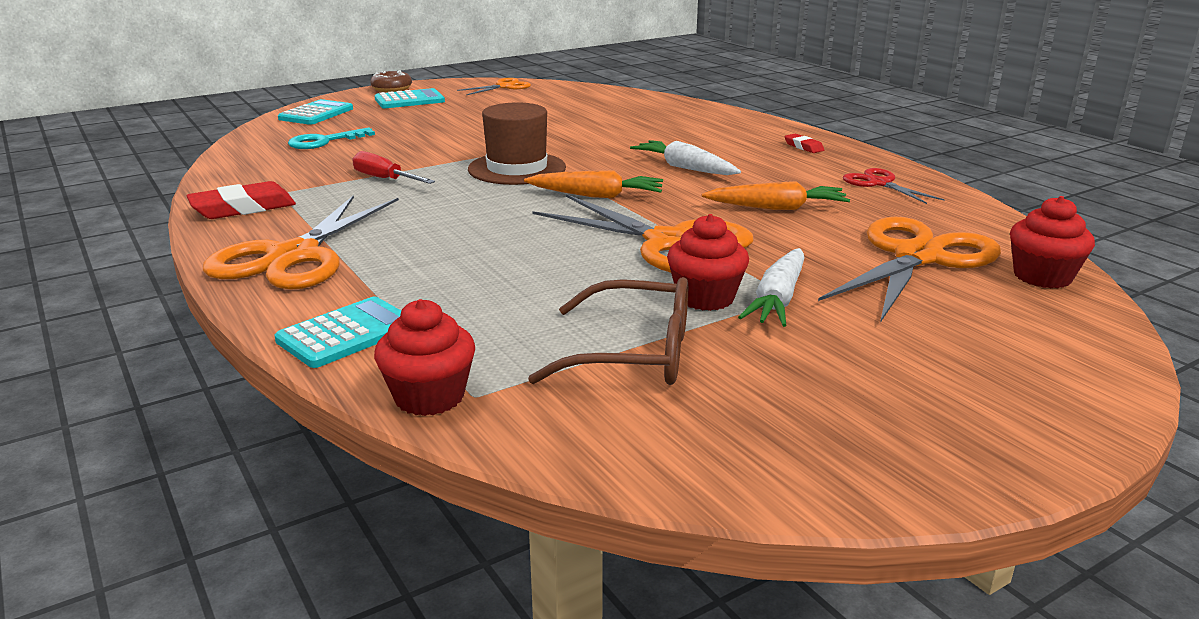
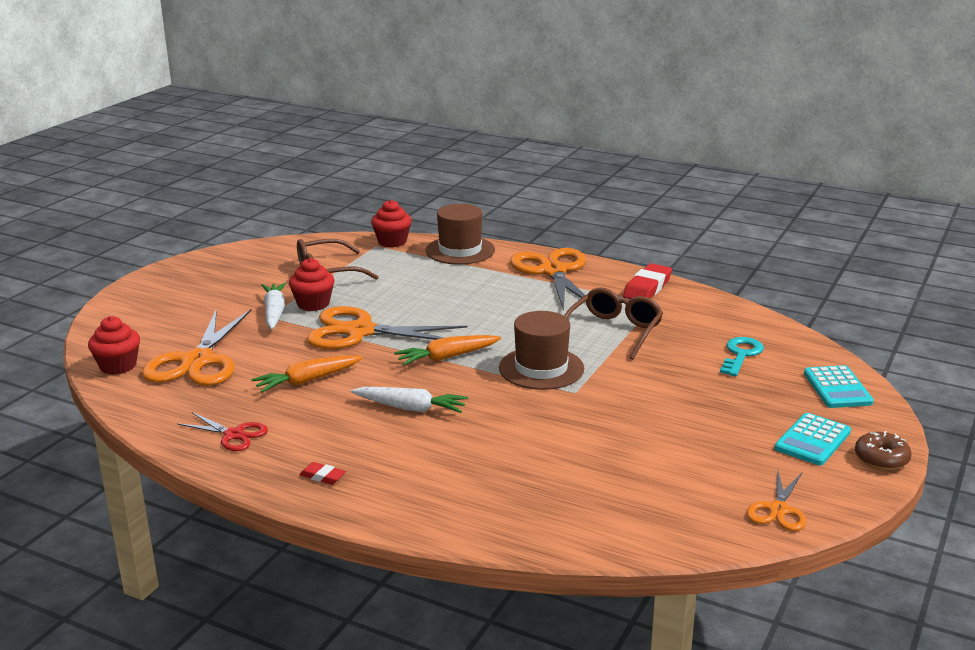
camera: 150 degrees right, 0 degrees up
turquoise calculator [274,296,401,368] -> brown hat [425,204,495,265]
red screwdriver [352,151,435,184] -> brown glasses [564,288,663,359]

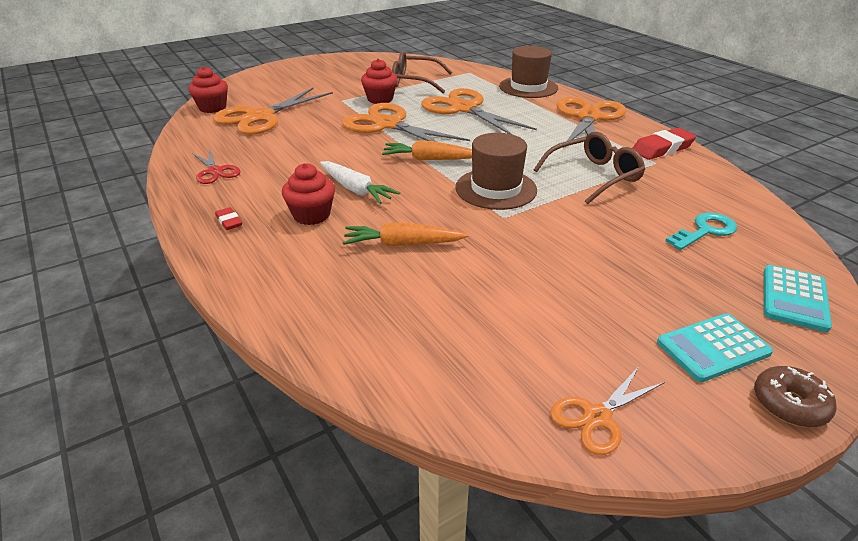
camera: 30 degrees right, 10 degrees up
orange carrot [251,355,363,393] -> orange carrot moved to [343,223,469,247]
white carrot [261,283,286,329] -> none
red cupcake [371,200,412,247] -> red cupcake moved to [282,163,335,225]
none -> orange scissors [421,88,537,135]

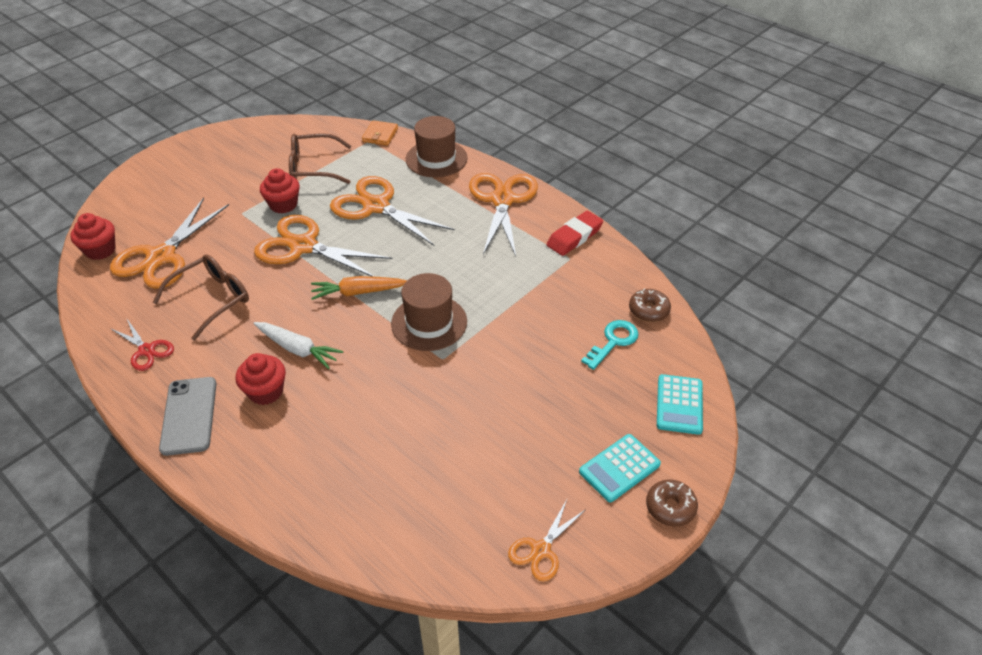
camera: 15 degrees left, 10 degrees up
red eraser [215,207,242,230] -> grey phone [159,377,216,456]
orange carrot [343,223,469,247] -> none
brown glasses [534,132,645,204] -> brown glasses moved to [153,254,249,341]
none -> orange wallet [362,120,398,146]
none -> brown donut [629,288,671,322]

